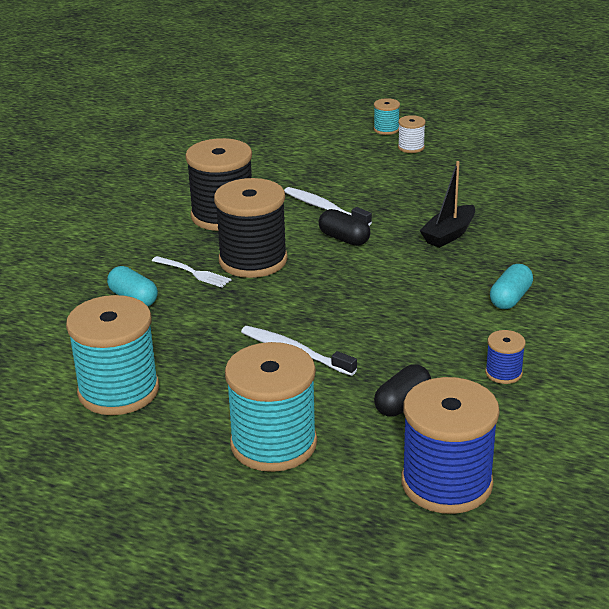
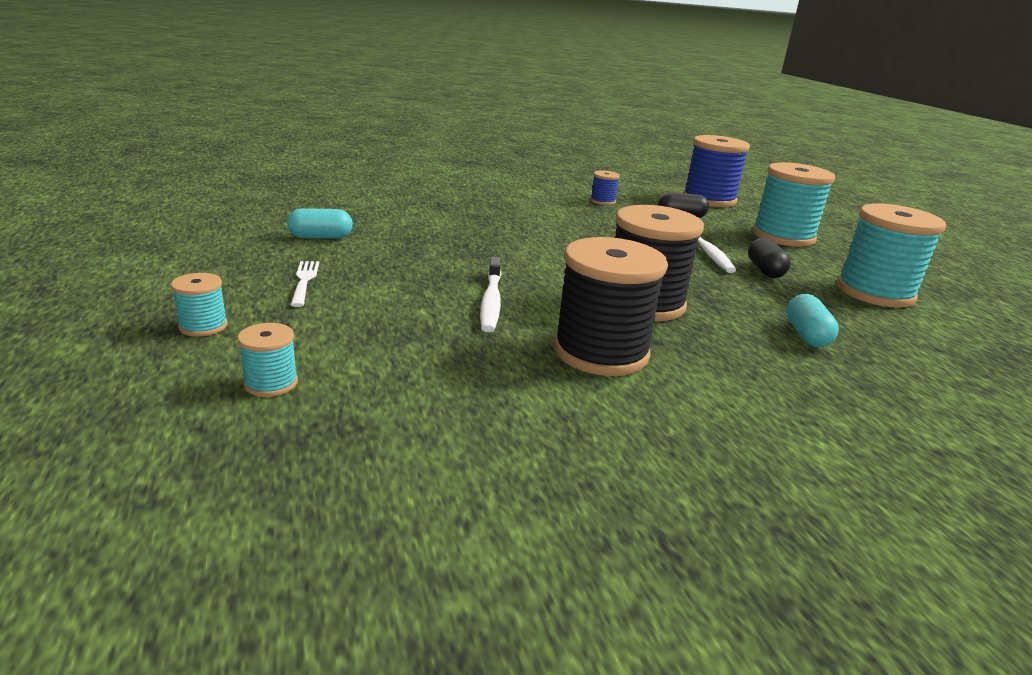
camera: 135 degrees left, 5 degrees down
white fork [152,256,232,287] -> white fork moved to [291,261,319,307]
black capsule [319,209,371,246] -> black capsule moved to [748,237,791,278]
white spool [398,115,426,153] -> none
black boat [420,161,475,248] -> none
turquoise capsule [490,264,533,309] -> turquoise capsule moved to [287,208,353,238]
none -> turquoise spool [237,323,298,397]

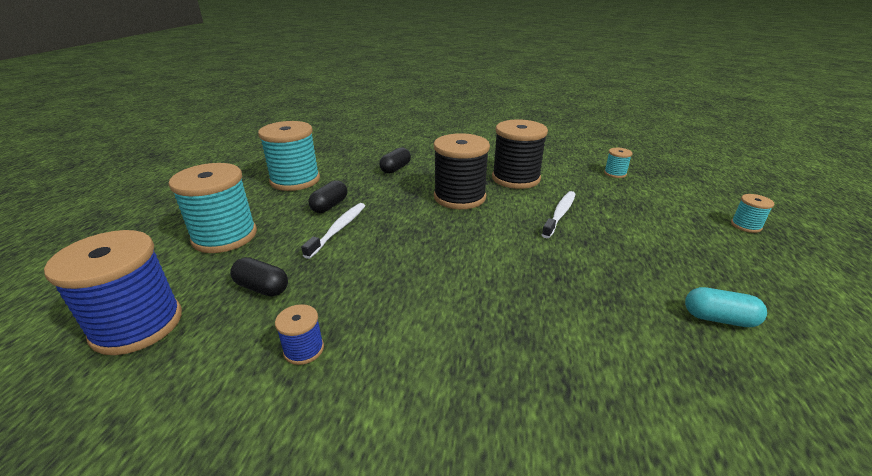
camera: 150 degrees left, 5 degrees up
turquoise spool [237,323,298,397] -> turquoise spool moved to [604,148,632,178]
white fork [291,261,319,307] -> none
turquoise capsule [786,294,839,347] -> black capsule [379,147,411,174]

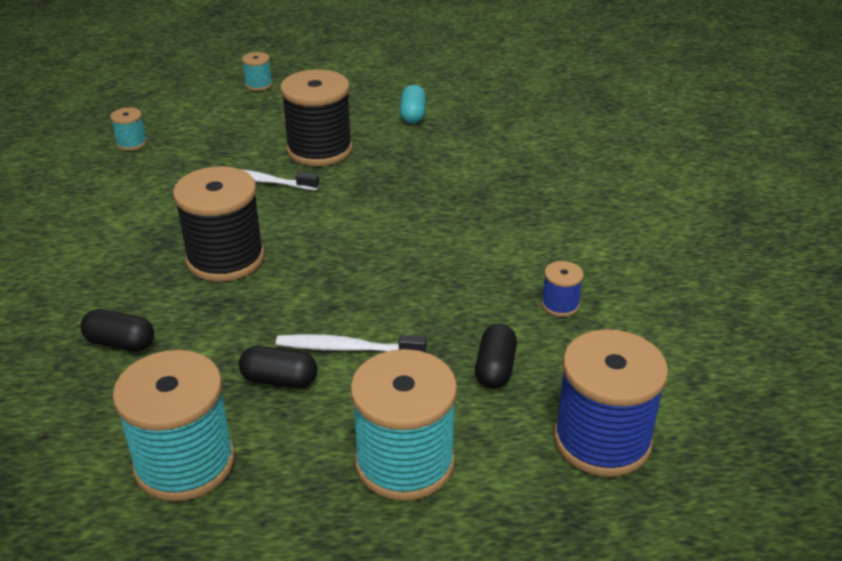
camera: 105 degrees left, 5 degrees up
black spool [492,119,548,189] -> black spool moved to [280,69,353,166]

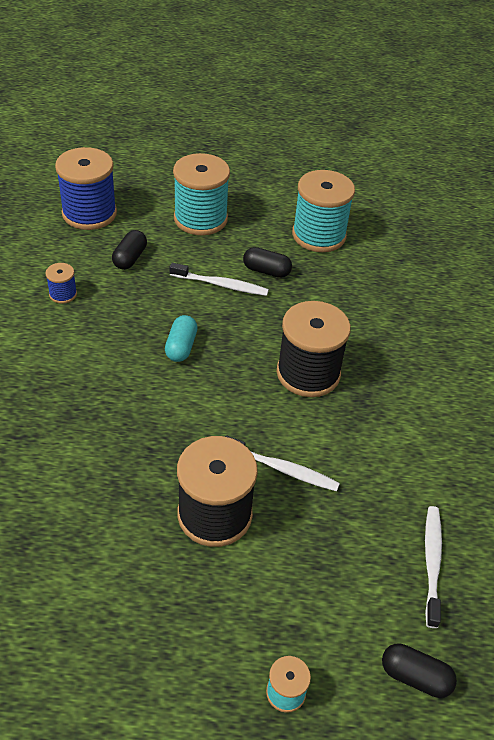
camera: 175 degrees left, 10 degrees up
black capsule [80,309,154,352] -> black capsule moved to [382,643,457,698]
turquoise spool [110,107,147,151] -> white toothbrush [425,506,442,628]
turquoise capsule [400,85,426,124] -> turquoise capsule moved to [165,315,198,362]

